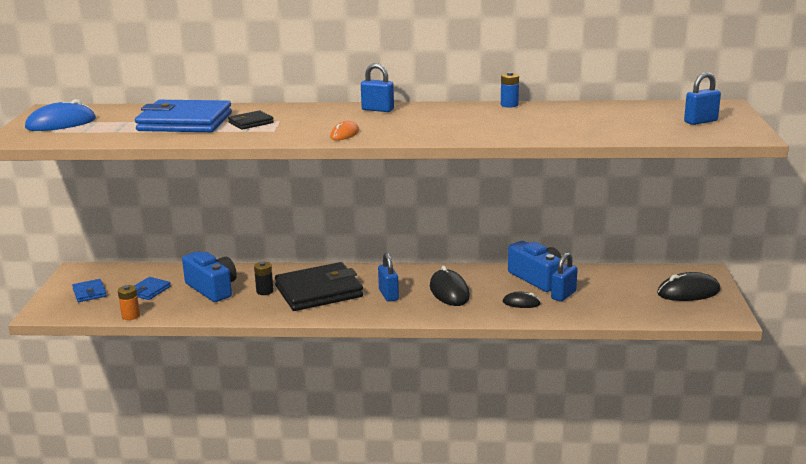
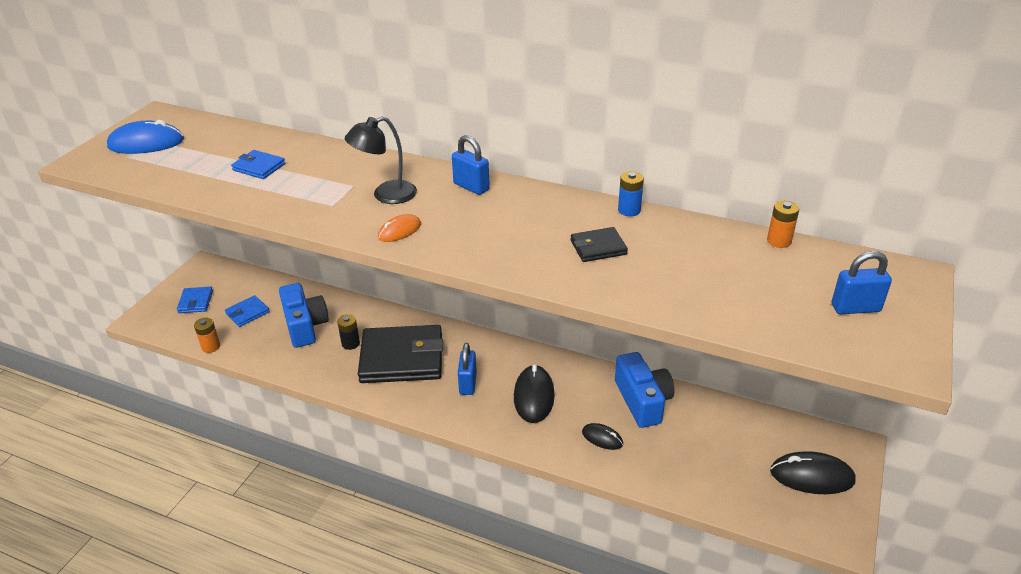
camera: 20 degrees right, 15 degrees up
blue wallet [135,100,232,132] -> blue wallet [231,150,285,179], size x0.46
black wallet [228,110,274,130] -> black wallet moved to [571,227,628,262]
blue padlock [551,253,578,302] -> none
none -> black lamp [345,116,417,204]
none -> orange battery [767,201,799,248]

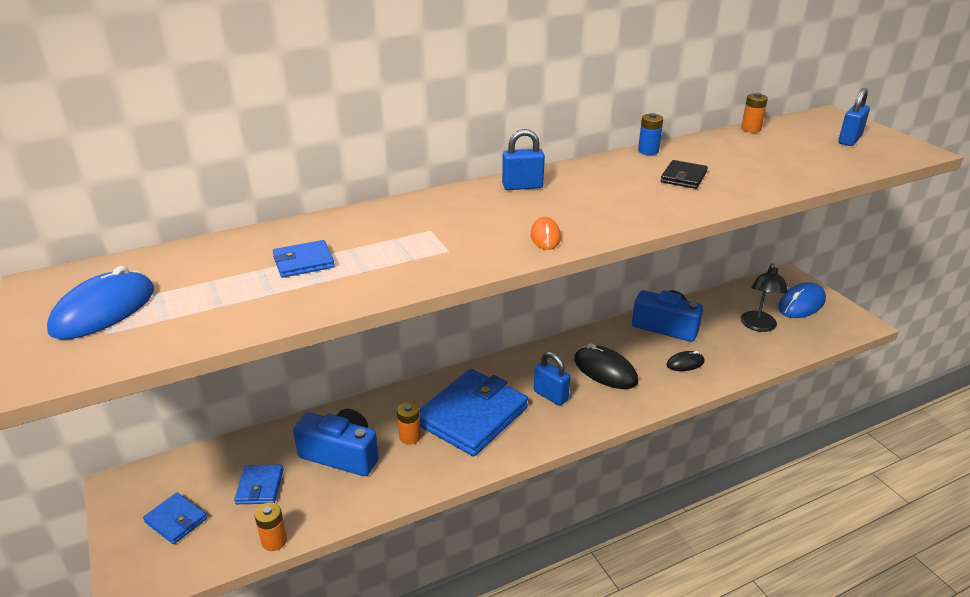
camera: 50 degrees left, 5 degrees down
black battery [337,314,360,350] -> orange battery [397,402,421,444]
black lamp [345,116,417,204] -> black lamp moved to [740,263,788,332]
black wallet [358,325,443,383] -> blue wallet [419,369,528,456]
black mouse [770,451,856,494] -> blue mouse [778,282,826,318]

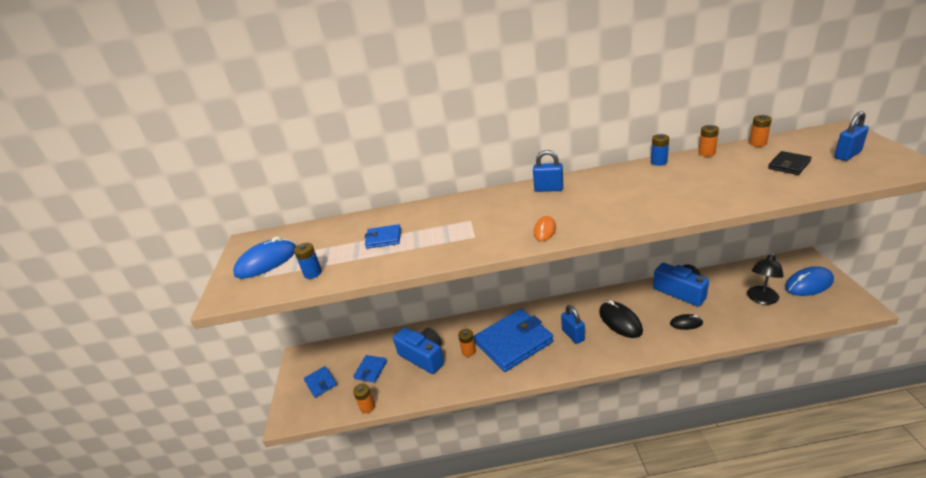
camera: 25 degrees right, 0 degrees up
black wallet [661,160,708,189] -> black wallet moved to [768,151,812,175]
none -> blue battery [294,243,322,279]
none -> orange battery [698,125,719,157]

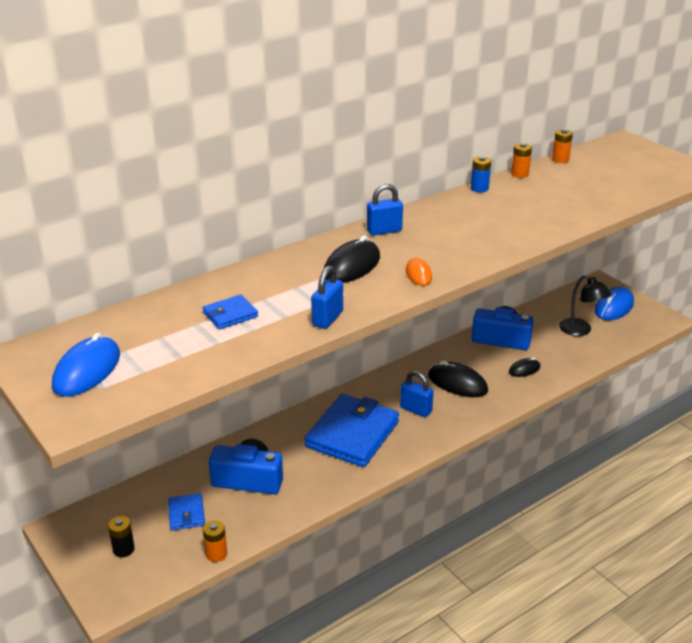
camera: 35 degrees left, 0 degrees up
blue battery [294,243,322,279] -> none
blue wallet [304,366,337,398] -> black battery [108,516,135,558]
orange battery [458,329,476,357] -> none
black lamp [747,252,784,305] -> black lamp turned 45 degrees counterclockwise [559,275,611,336]
black wallet [768,151,812,175] -> none
blue padlock [834,111,869,161] -> blue padlock moved to [311,265,343,329]
none -> black mouse [324,235,380,283]

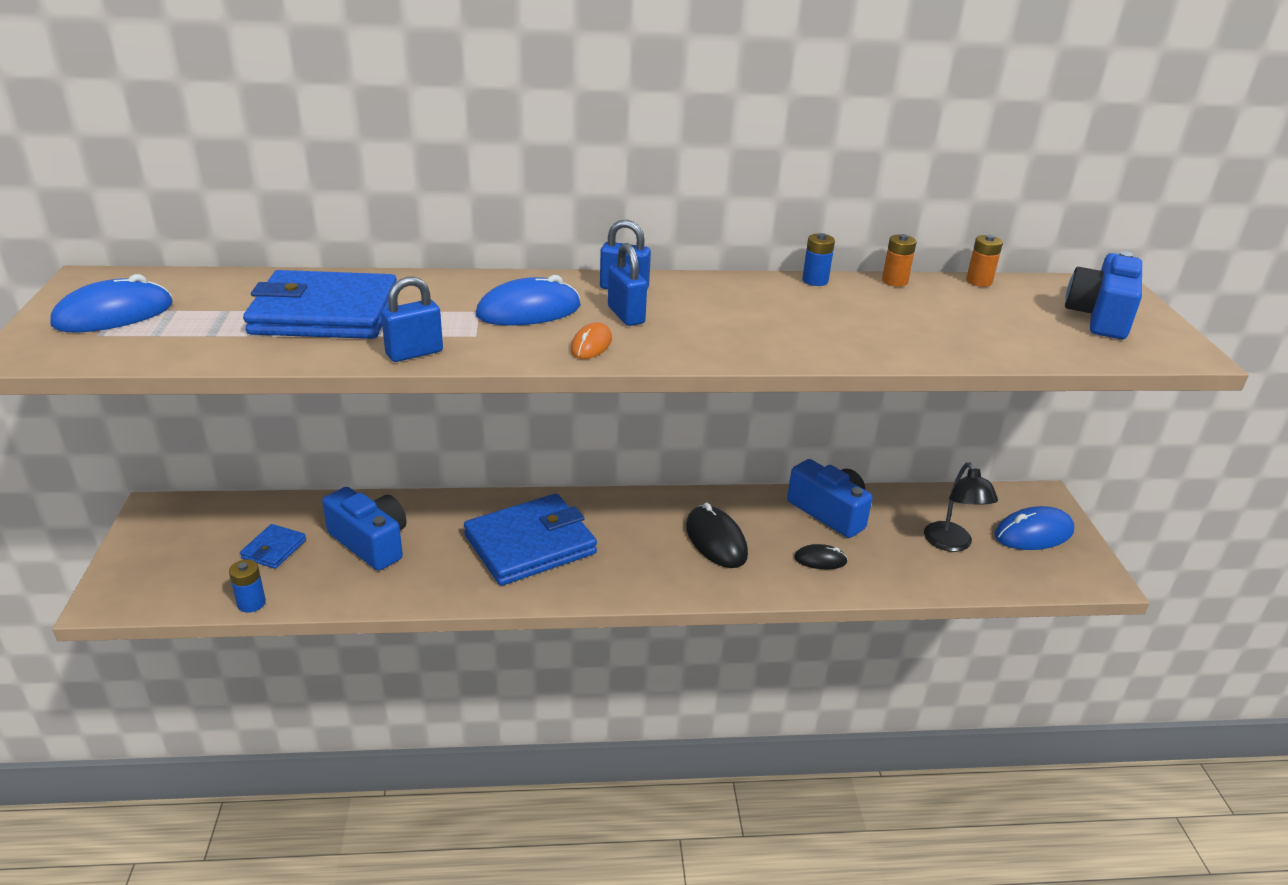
camera: 30 degrees right, 0 degrees up
black battery [108,516,135,558] -> none
blue wallet [203,295,258,329] -> blue wallet [243,270,397,339], size x2.18
orange battery [203,520,227,562] -> blue battery [229,560,266,613]
black mouse [324,235,380,283] -> blue mouse [476,275,581,326]
blue padlock [400,371,434,417] -> blue padlock moved to [608,243,647,326]
none -> blue camera [1065,251,1142,339]

